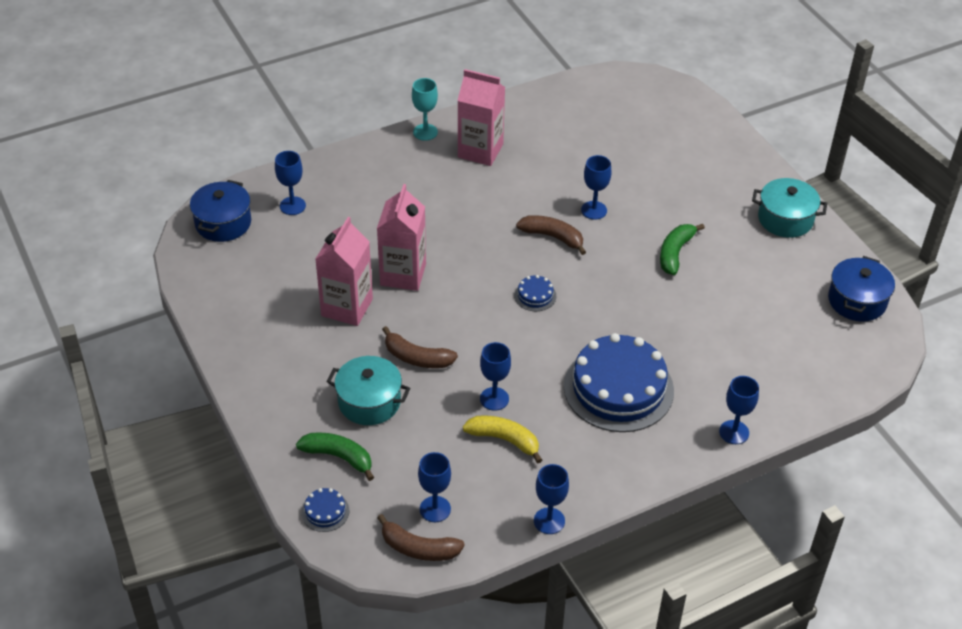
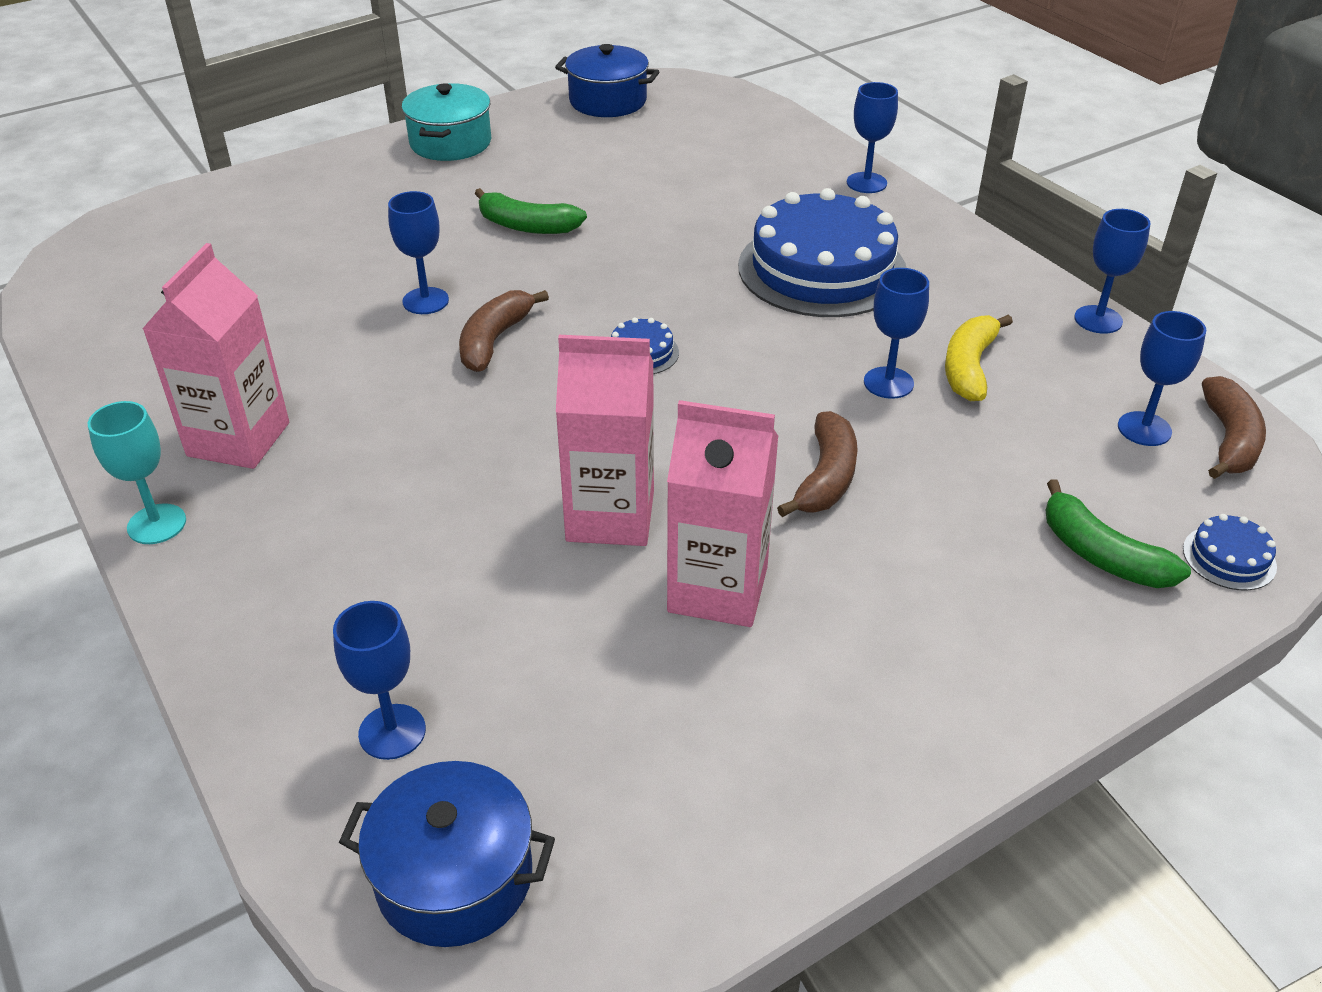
camera: 95 degrees left, 5 degrees down
green banana [296,432,374,481] -> green banana turned 60 degrees counterclockwise [1046,480,1191,588]
turquoise pot [327,356,410,425] -> none

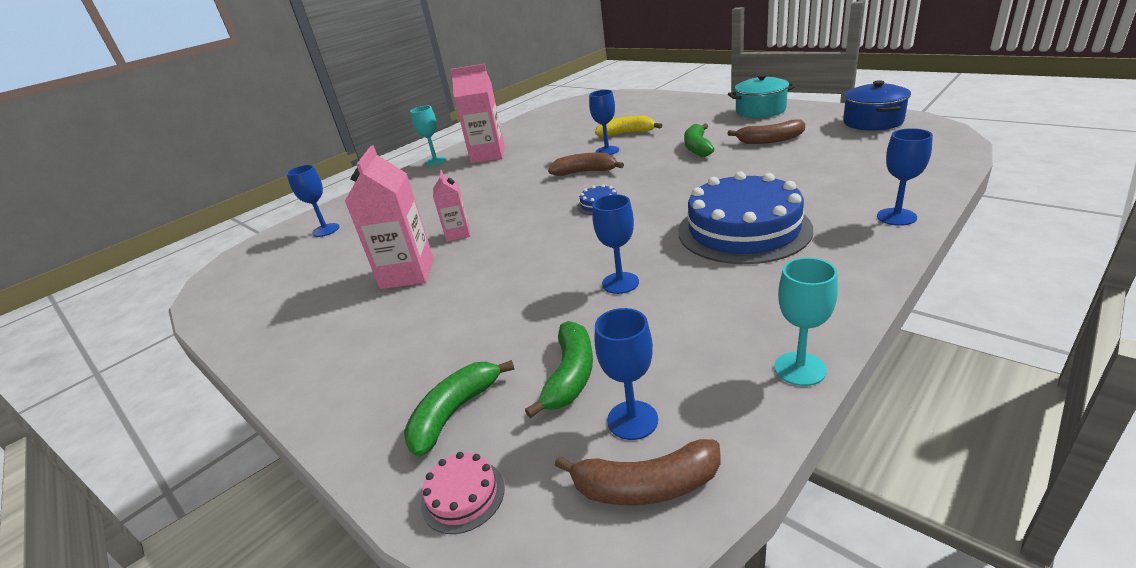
camera: 80 degrees right, 10 degrees down
blue pot [339,761,555,947] -> none
pink carton [556,335,654,546] -> pink carton [433,170,470,242], size x0.56
brown banana [777,411,858,517] -> brown banana moved to [727,119,805,144]
yellow banana [945,315,1013,401] -> yellow banana moved to [595,116,662,137]
blue goblet [1074,209,1150,334] -> turquoise goblet [774,257,838,386]
blue cake [1183,514,1277,590] -> pink cake [421,452,505,534]
none -> green banana [525,321,593,418]

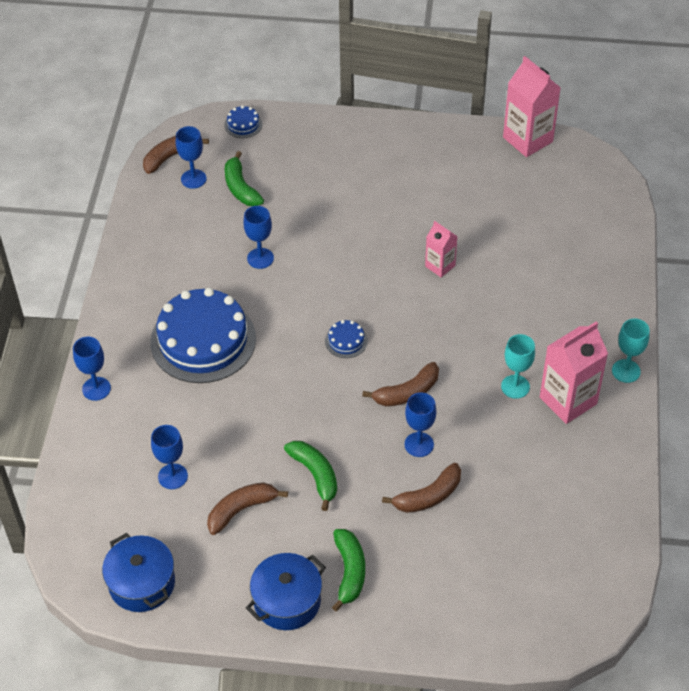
camera: 140 degrees right, 20 degrees up
blue goblet [287,165,339,237] -> blue goblet moved to [151,425,188,489]
pink carton [344,145,434,289] -> pink carton moved to [503,56,561,157]
green banana [404,360,515,457] -> green banana moved to [332,529,365,611]
pink cake [421,452,505,534] -> blue cake [224,106,262,138]
yellow banana [595,116,662,137] -> brown banana [382,463,461,513]
turquoise pot [728,74,796,118] -> blue pot [246,553,326,630]
turquoise goblet [774,257,838,386] -> turquoise goblet moved to [501,334,535,399]

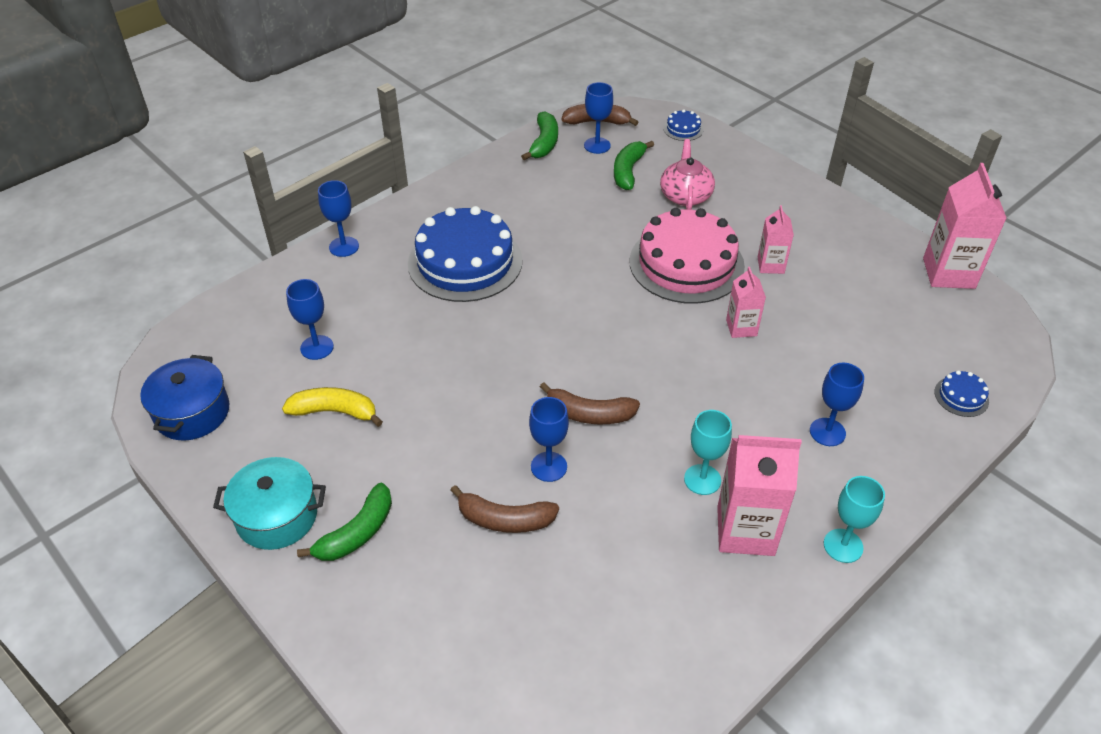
camera: 40 degrees right, 5 degrees down
brown banana [207,483,288,535] -> yellow banana [282,387,383,427]
blue goblet [243,206,274,269] -> blue goblet moved to [810,363,864,446]
blue pot [246,553,326,630] -> turquoise pot [213,457,326,550]
green banana [284,441,337,511] -> green banana moved to [521,111,558,160]
blue cake [325,320,368,358] -> blue cake moved to [934,370,989,417]
none -> pink cake [629,208,745,304]
none -> pink teapot [660,139,715,210]
none -> pink carton [758,205,794,274]

